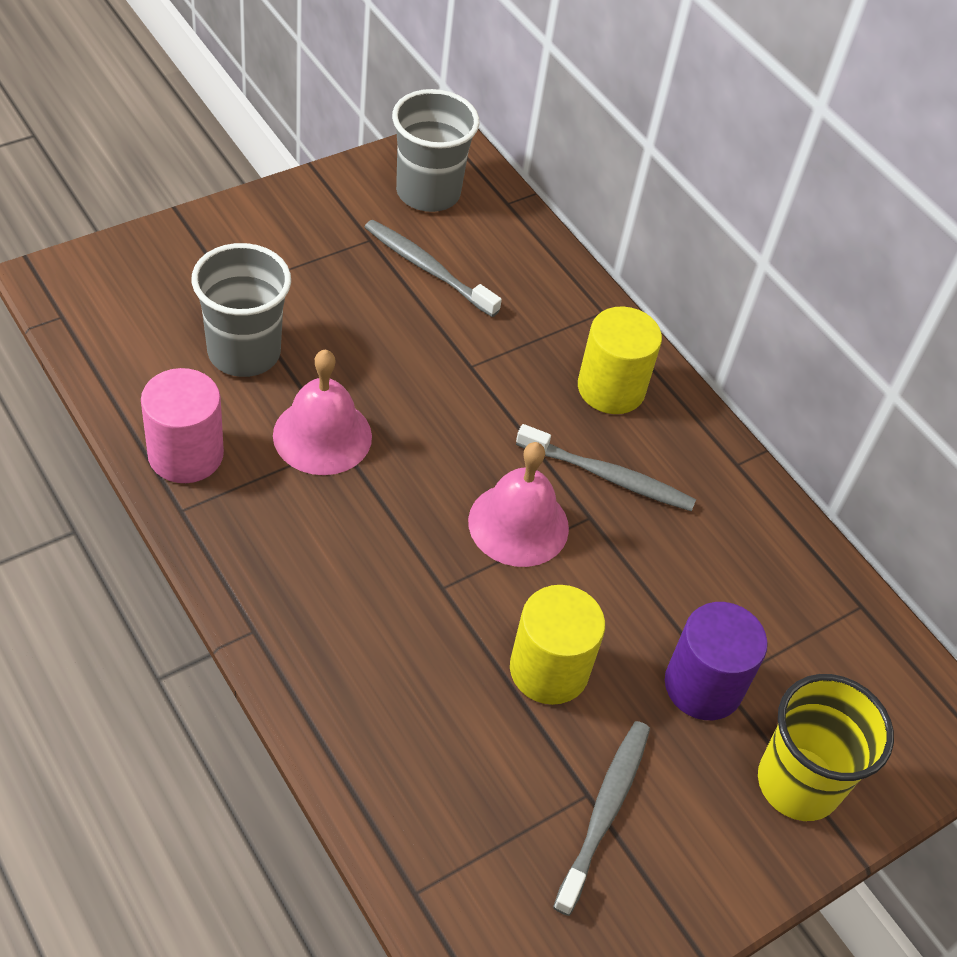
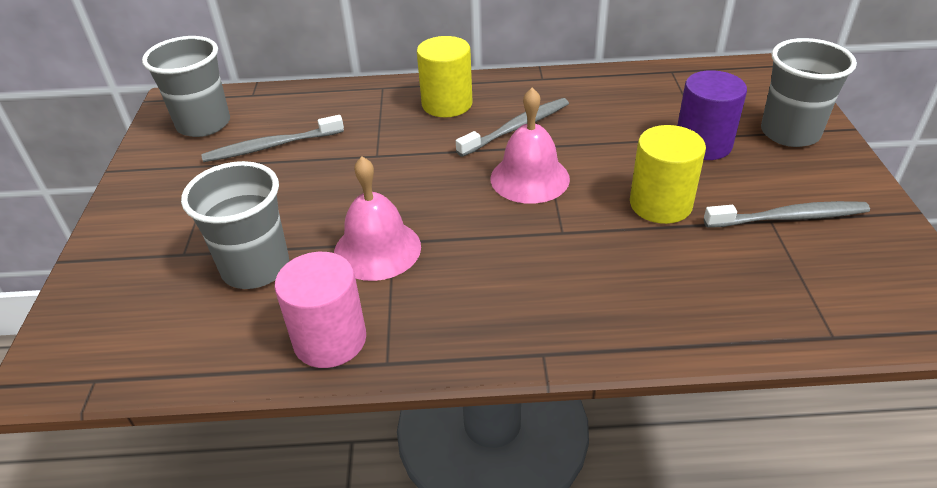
camera: 50 degrees left, 10 degrees down
grey toothbrush [553,721,650,916] -> grey toothbrush turned 120 degrees clockwise [704,201,870,228]
yellow cup [758,674,894,821] -> grey cup [761,38,857,147]

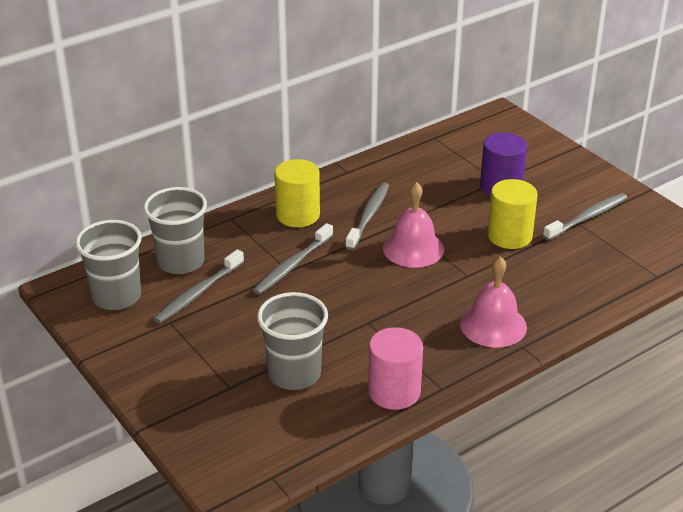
camera: 35 degrees left, 5 degrees down
pink bell [334,157,421,281] -> pink bell moved to [460,256,527,348]
grey cup [761,38,857,147] -> grey cup moved to [143,187,207,274]
none -> grey toothbrush [253,223,333,295]

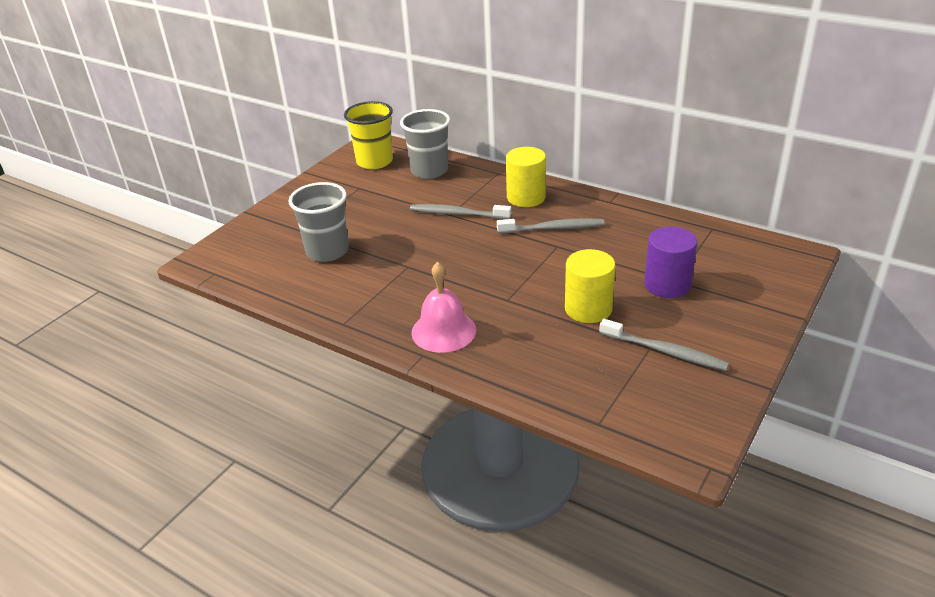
camera: 70 degrees right, 0 degrees up
grey cup [75,220,142,310] -> yellow cup [344,101,393,169]
grey toothbrush [153,249,244,324] -> none
pink cylinder [368,327,423,410] -> none
pink bell [383,182,444,268] -> none

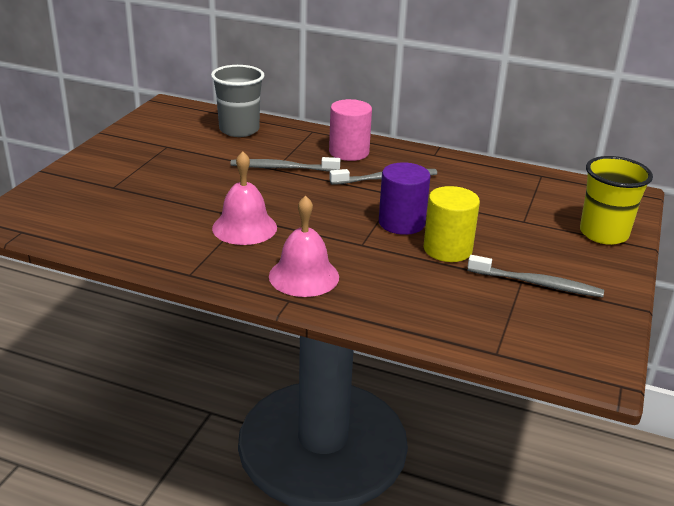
camera: 15 degrees left, 5 degrees down
grey cup [288,182,349,262] -> none
yellow cup [344,101,393,169] -> yellow cup moved to [580,156,653,245]
yellow cylinder [506,147,546,207] -> pink cylinder [329,99,372,161]
purple cylinder [644,226,697,298] -> purple cylinder moved to [379,162,431,235]
none -> pink bell [212,151,277,245]

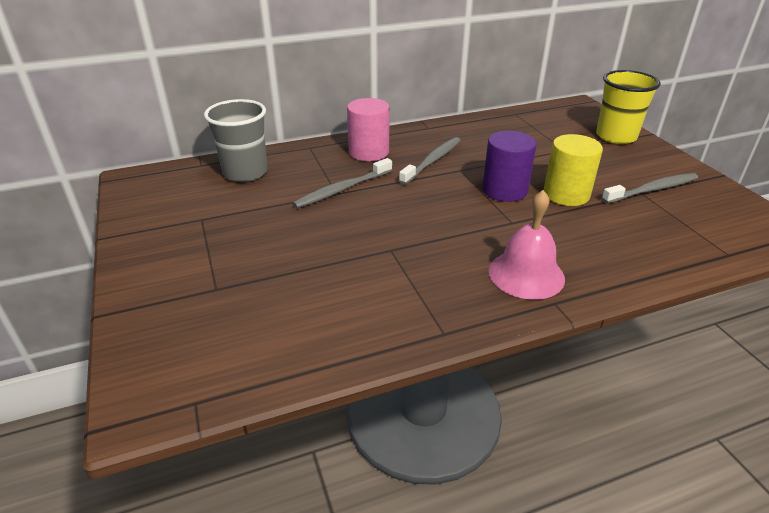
camera: 40 degrees left, 5 degrees up
pink bell [212,151,277,245] -> none

